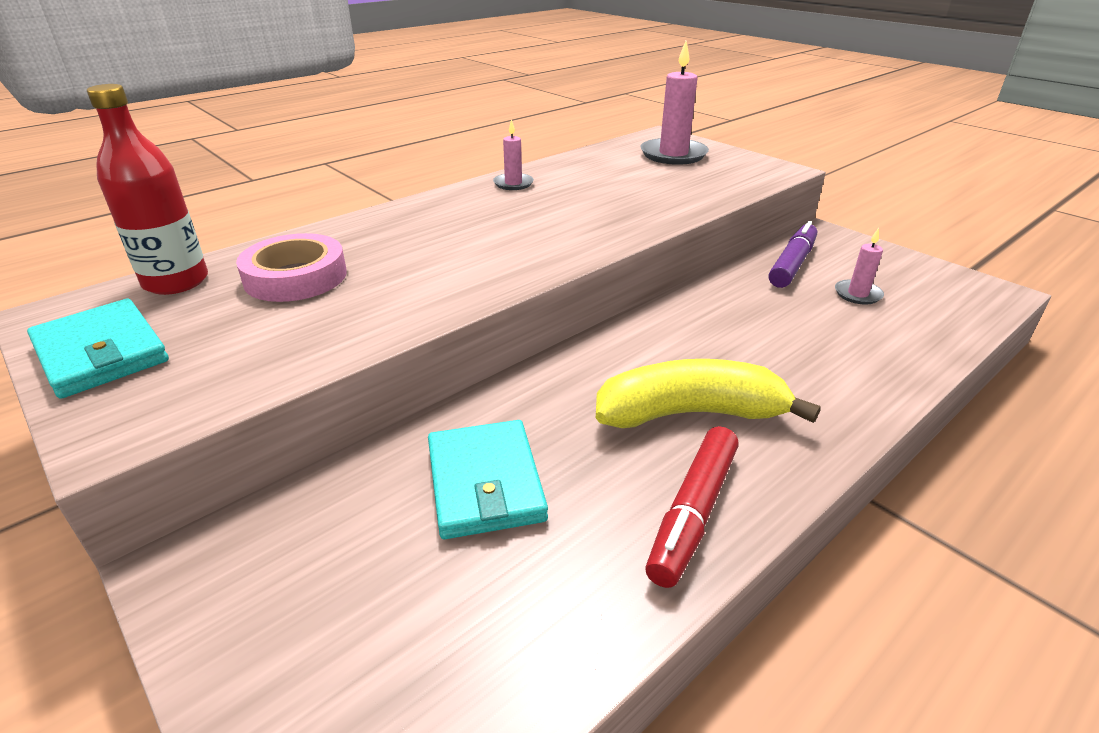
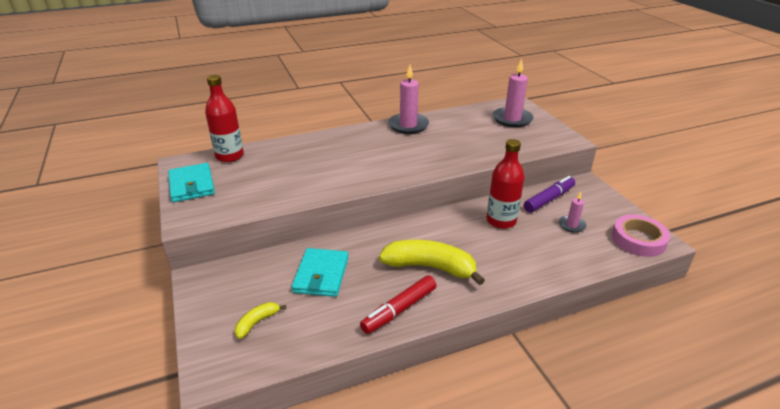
camera: 20 degrees right, 0 degrees up
pink tape [236,233,347,302] -> pink tape moved to [612,215,670,257]
pink candle [493,119,534,190] -> pink candle [388,65,429,134], size x1.85
none -> yellow banana [235,302,286,339]
none -> red bottle [487,139,525,229]

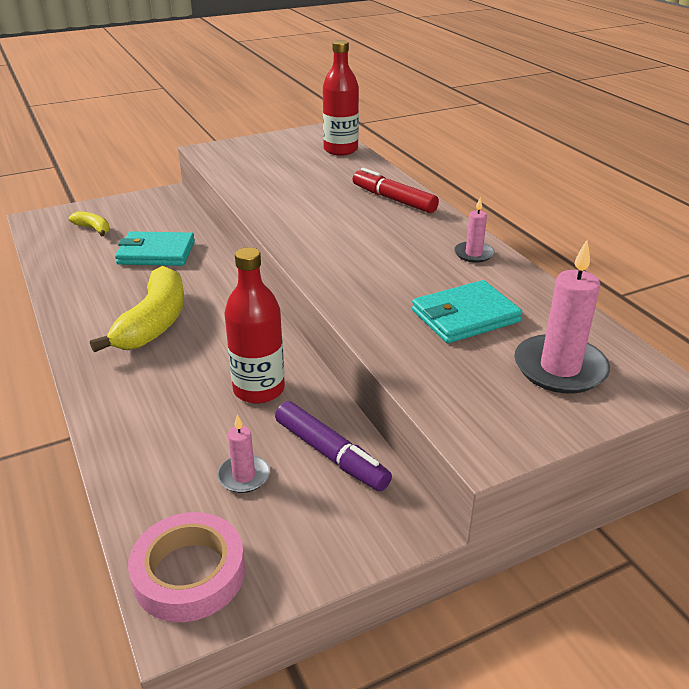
camera: 85 degrees right, 0 degrees up
turquoise wallet [168,163,215,202] -> turquoise wallet moved to [412,280,522,343]
red marker [360,275,437,334] -> red marker moved to [352,168,439,213]
pink candle [388,65,429,134] -> pink candle [454,197,494,263], size x0.54

